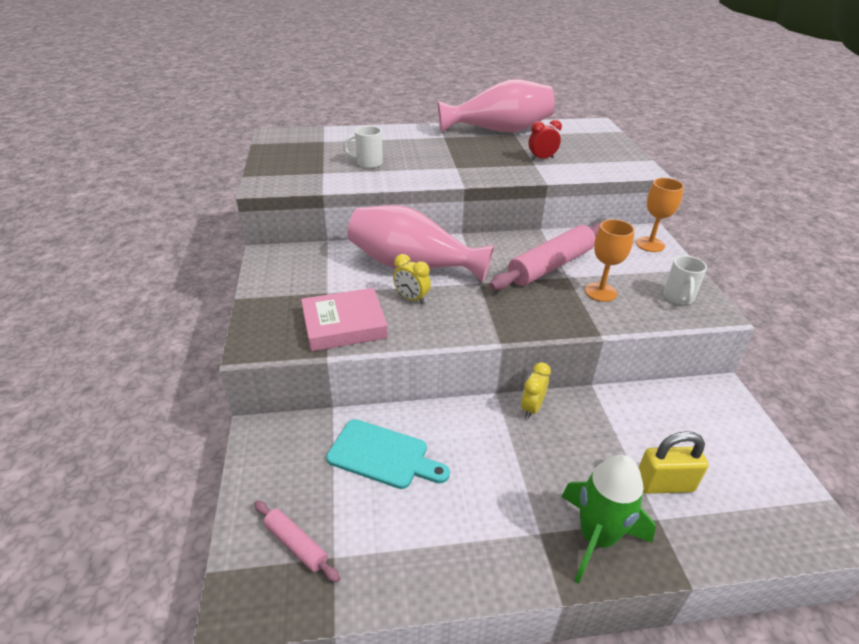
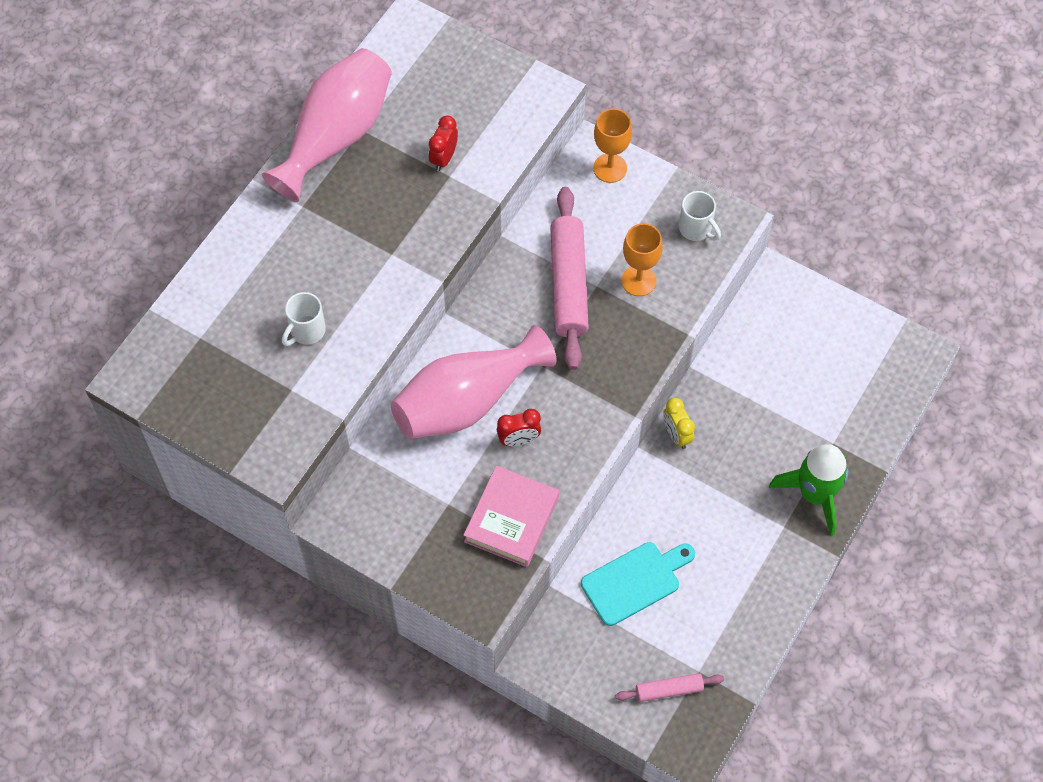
camera: 50 degrees left, 25 degrees up
yellow clock [393,254,431,304] -> red clock [497,409,541,446]
yellow padlock [639,431,708,494] -> none

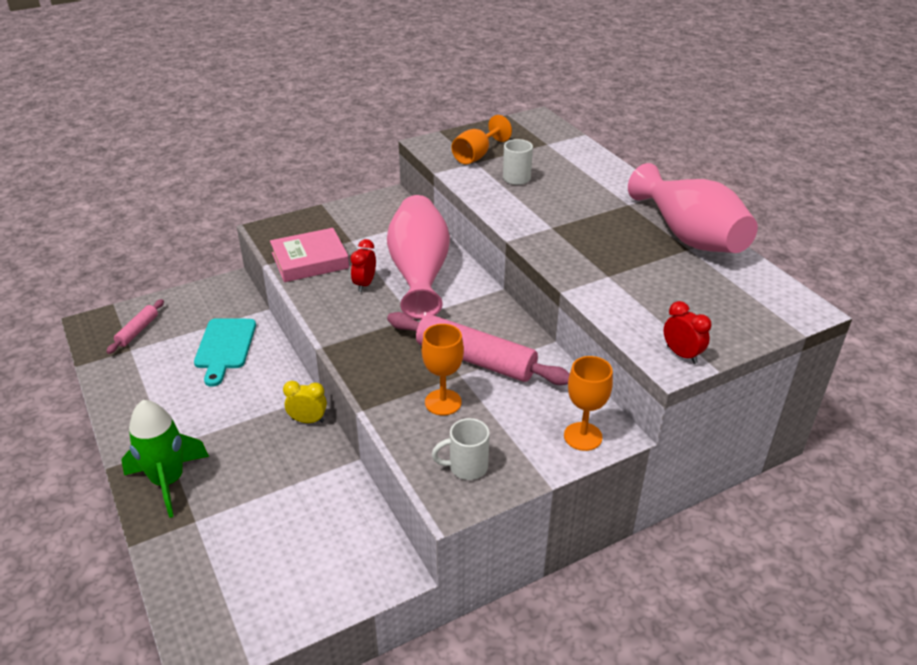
camera: 120 degrees right, 25 degrees down
red clock [429,116,458,171] -> red clock moved to [664,301,711,364]
pink book [463,466,559,567] -> pink book turned 75 degrees counterclockwise [270,228,349,282]
none -> orange goblet [452,115,512,164]

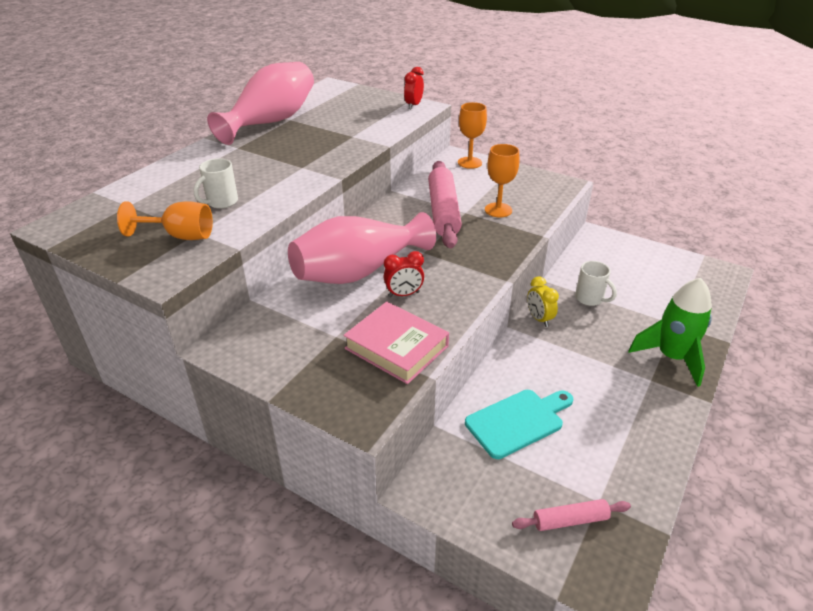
camera: 120 degrees left, 0 degrees up
white mug [432,418,490,480] -> white mug moved to [575,261,617,306]

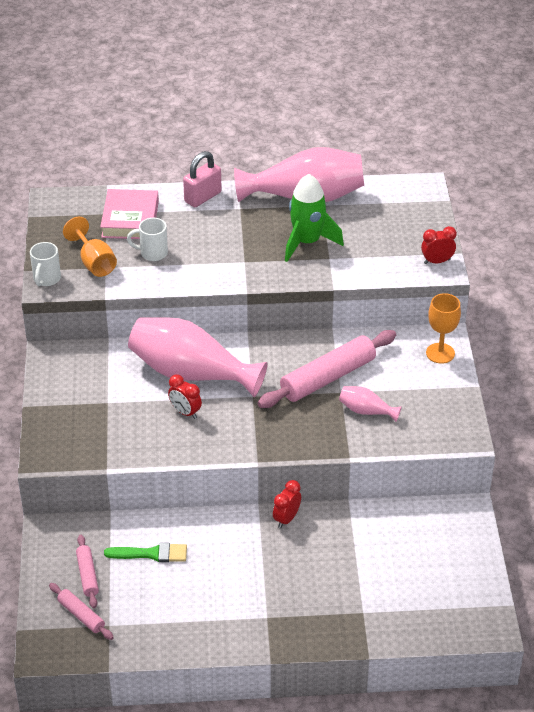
camera: 55 degrees right, 5 degrees up
pink book [343,302,449,384] -> pink book moved to [100,189,159,239]
turquoise cutting board [465,390,573,459] -> green brush [104,543,187,562]
orange goblet [485,144,519,218] -> pink vase [339,386,402,422]
yellow clock [527,276,559,327] -> red clock [273,480,301,528]
white mug [575,261,617,306] -> white mug moved to [30,242,61,286]
green rocket [628,278,712,387] -> green rocket moved to [285,174,344,262]
none -> pink rolling pin [76,535,99,608]
none -> pink padlock [183,151,222,207]

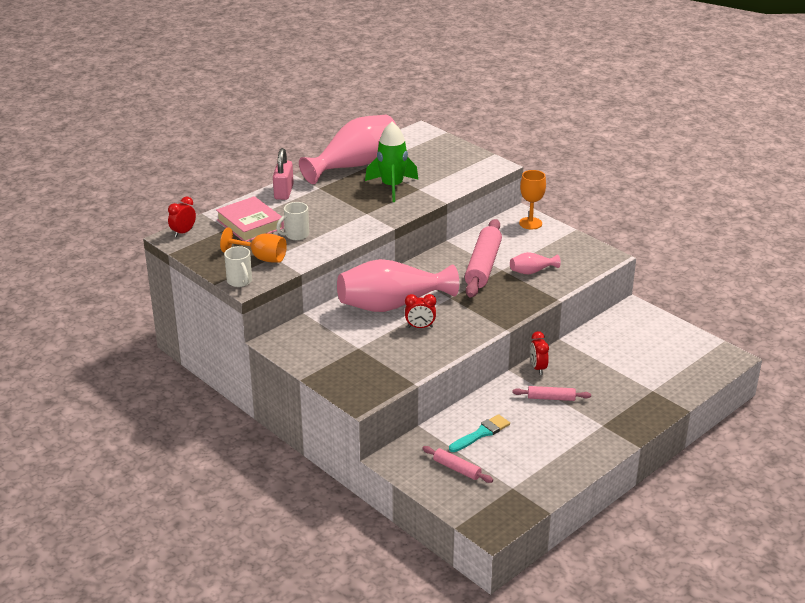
camera: 40 degrees left, 10 degrees down
pink rolling pin [49,583,114,640] -> pink rolling pin moved to [512,386,591,401]
green brush [104,543,187,562] -> turquoise brush [449,414,510,452]
red clock [421,226,457,264] -> red clock moved to [168,197,196,237]

